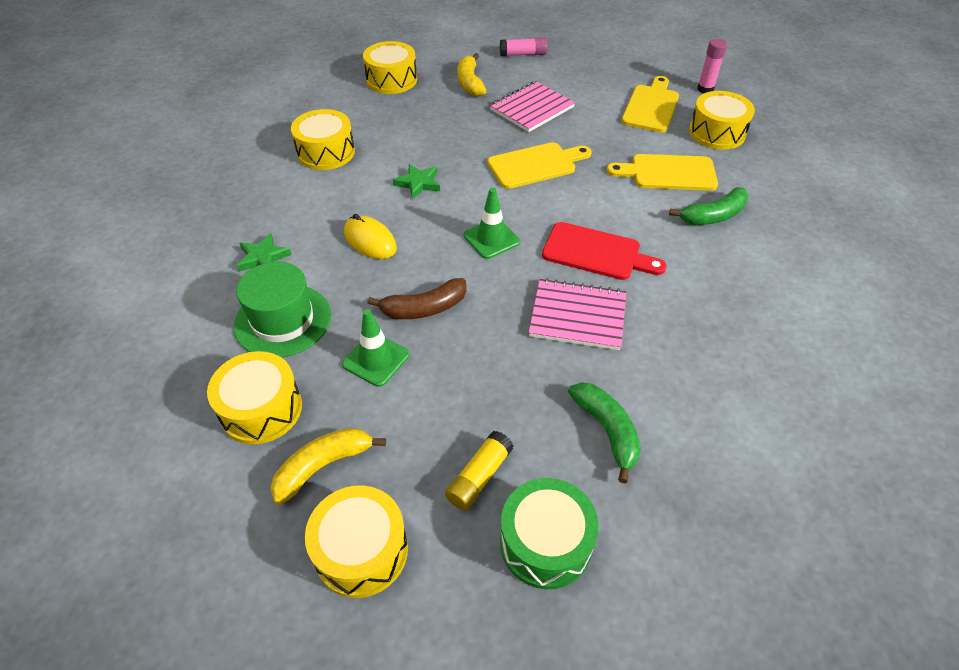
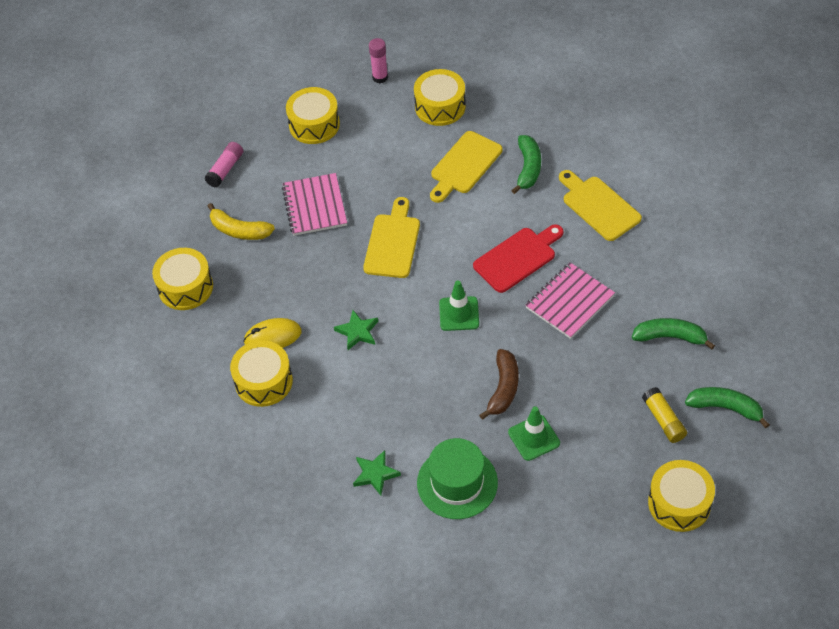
camera: 55 degrees left, 5 degrees up
yellow drum [207,351,302,444] -> yellow drum moved to [286,87,340,144]
yellow banana [270,428,386,505] -> none
yellow mouse [344,214,397,259] -> yellow mouse moved to [243,318,302,348]
green drum [500,478,599,589] -> green banana [685,387,770,428]
yellow cutting board [621,76,679,132] -> yellow cutting board moved to [559,170,642,241]

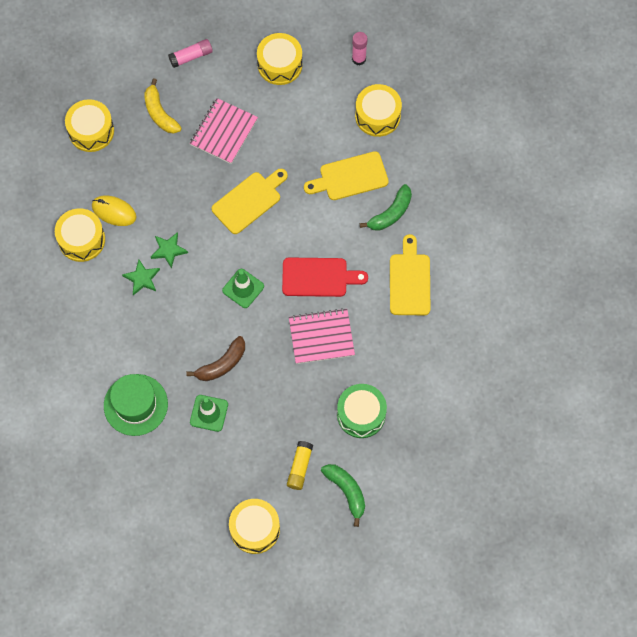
camera: 35 degrees right, 15 degrees up
green star [353,450,401,495] -> green star moved to [122,260,160,295]
green banana [632,318,715,350] -> green drum [337,384,387,438]

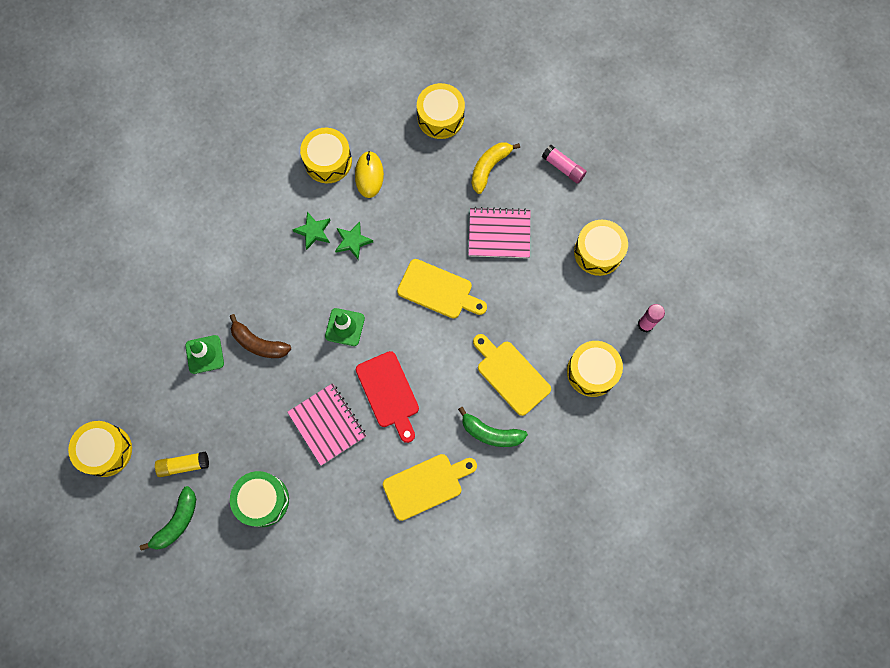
camera: 65 degrees right, 5 degrees up
green hat [104,374,168,436] -> none

